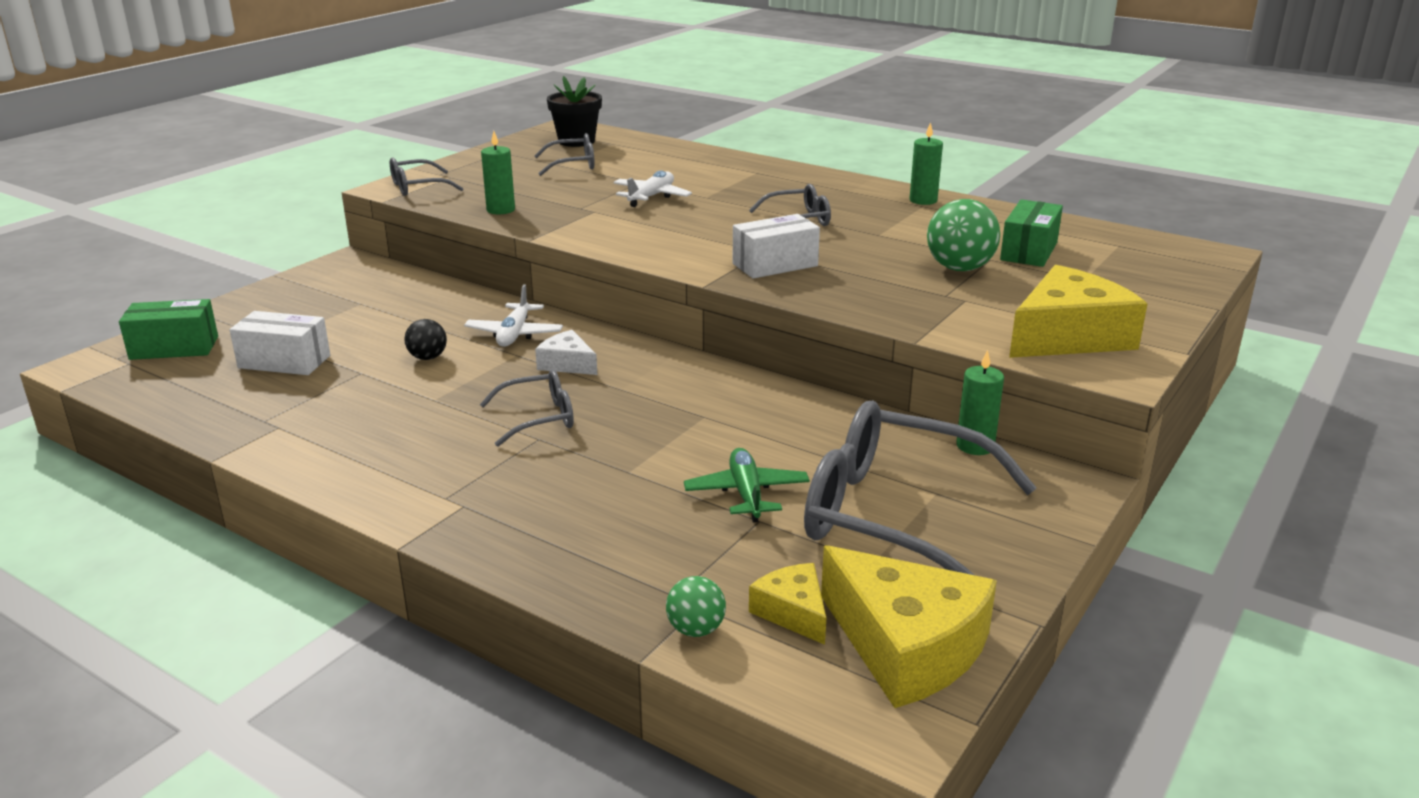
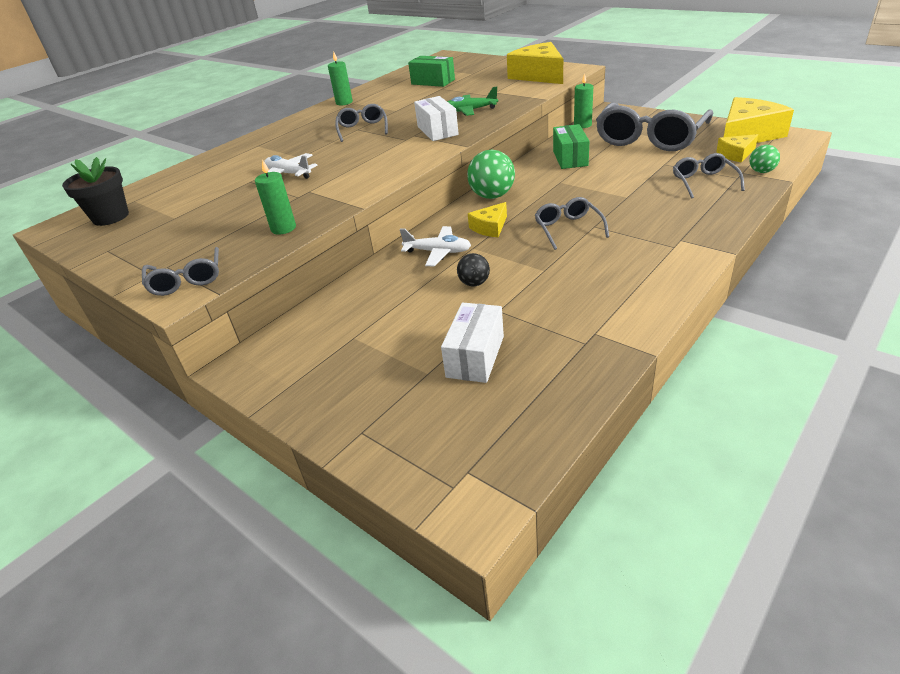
camera: 80 degrees left, 10 degrees up
green box [119,299,218,360] -> green box moved to [553,124,590,169]
grey glasses [534,133,595,176] -> grey glasses moved to [673,153,745,199]
white cheese [535,330,597,375] -> yellow cheese [468,202,507,237]
green plane [684,448,810,522] -> green plane moved to [447,87,498,116]
green ball [927,199,1000,271] -> green ball moved to [467,150,515,199]

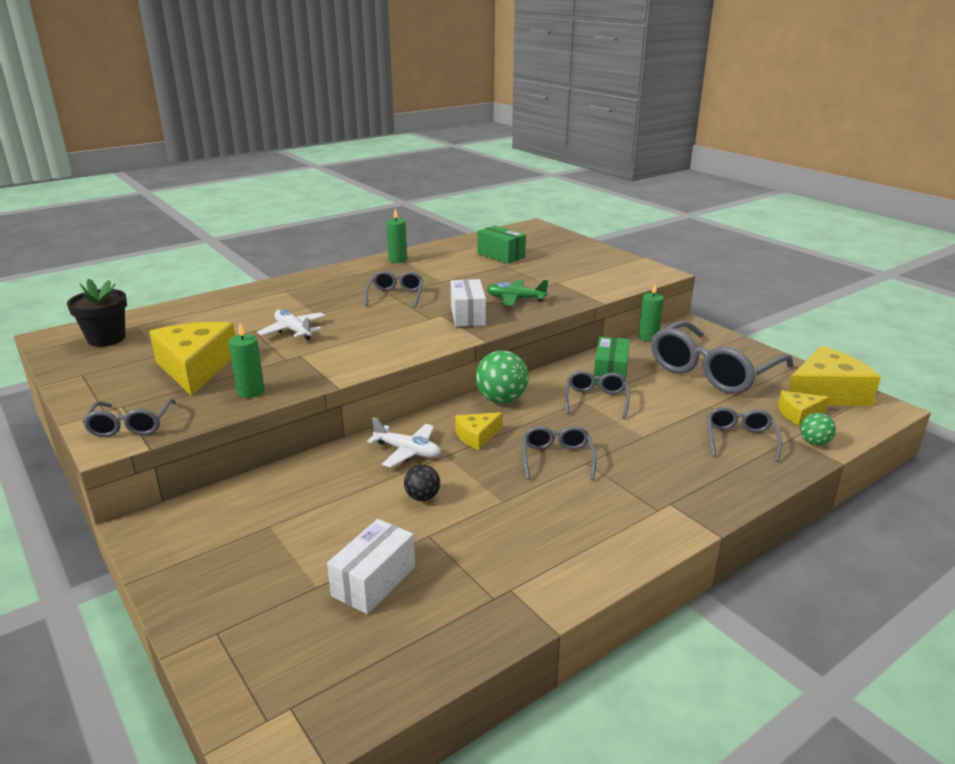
camera: 10 degrees right, 10 degrees down
yellow cheese [507,42,563,84] -> yellow cheese moved to [149,322,235,396]
none -> grey glasses [565,370,630,419]

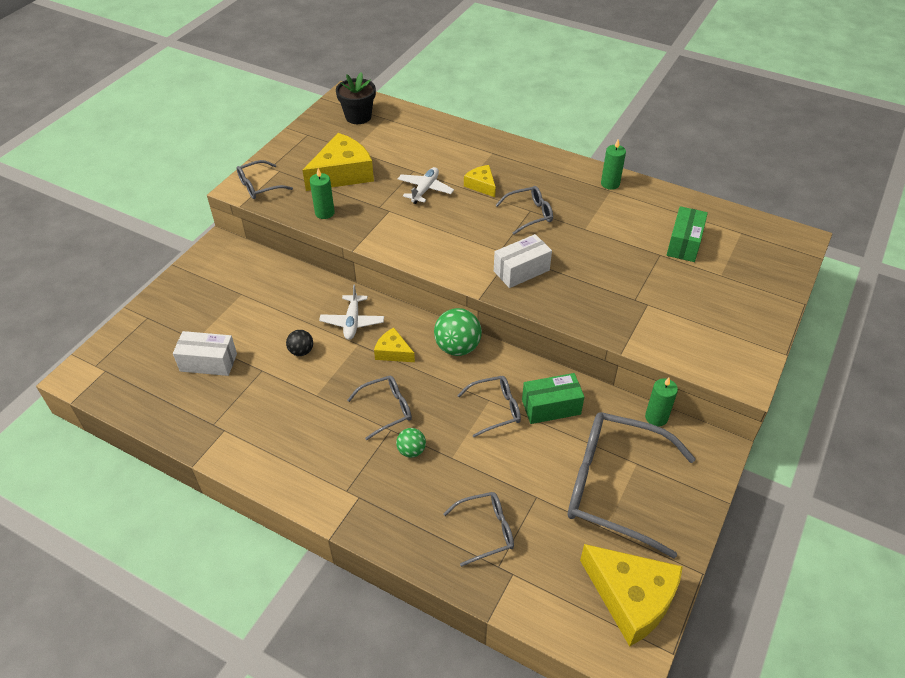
camera: 65 degrees right, 20 degrees up
green plane [486,280,548,306] -> none
yellow cheese [778,391,829,426] -> yellow cheese moved to [464,165,496,197]
green ball [800,413,836,446] -> green ball moved to [396,428,426,458]

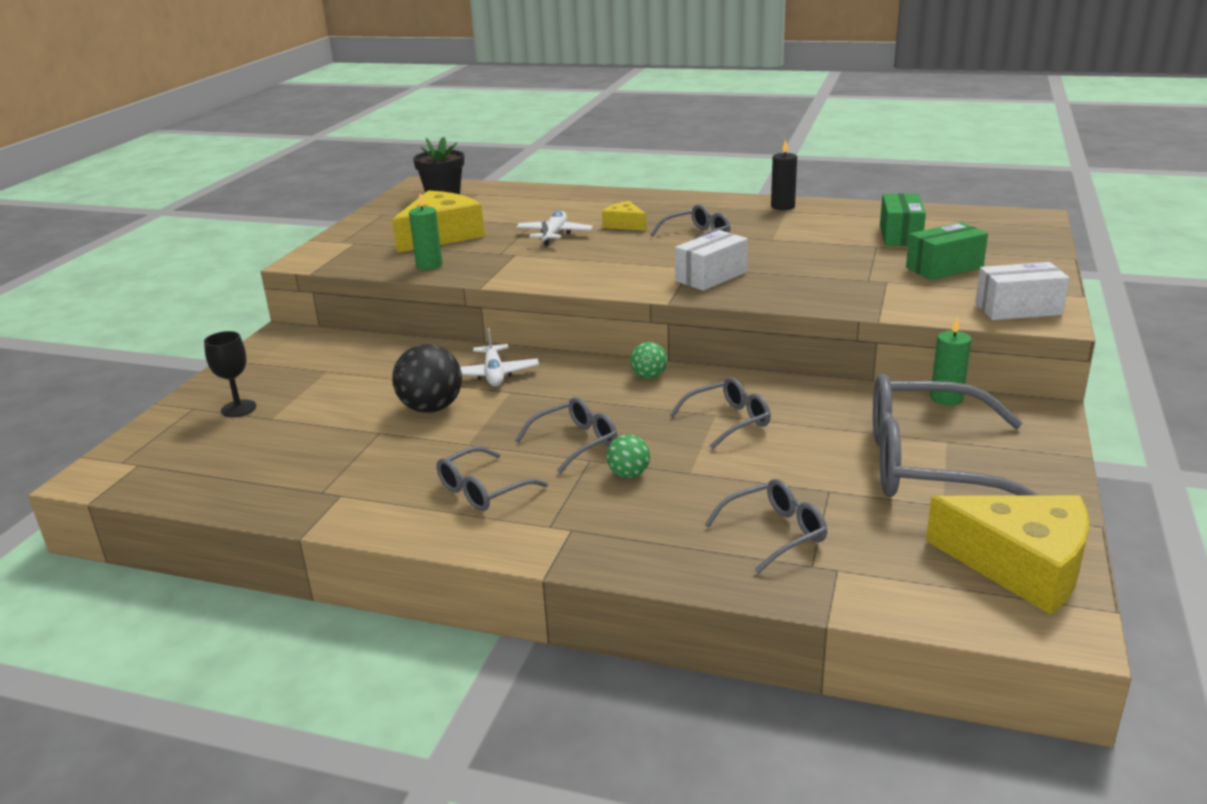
camera: 10 degrees left, 20 degrees down
white box [173,331,237,376] -> white box moved to [975,262,1069,320]
grey glasses [236,160,293,199] -> grey glasses moved to [437,446,548,511]
black ball [286,330,313,356] -> black ball [392,344,462,413], size x1.78
yellow cheese [374,328,415,362] -> none
green ball [434,308,482,356] -> green ball [630,342,667,379], size x0.56
green box [522,373,584,424] -> green box moved to [906,222,988,280]
green candle [601,140,626,190] -> black candle [771,140,797,210]
none -> black goblet [204,331,256,417]

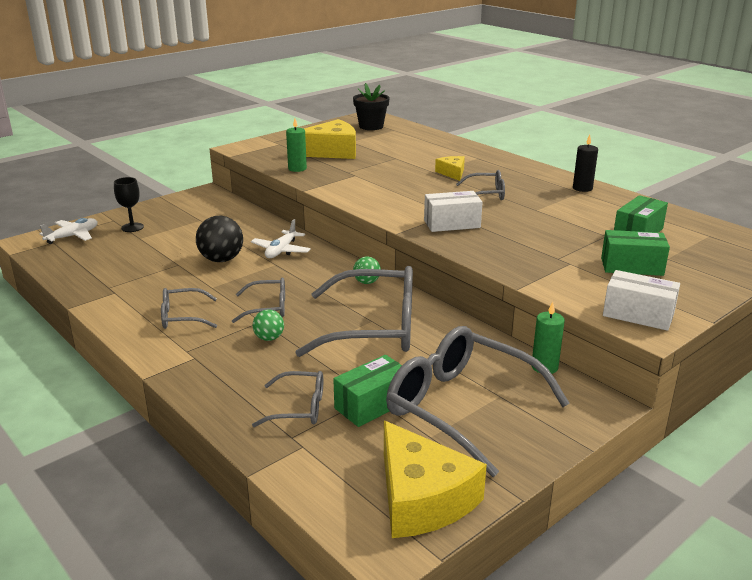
camera: 30 degrees right, 0 degrees up
white plane [516,210,593,246] -> white plane moved to [39,218,98,244]
grey glasses [670,377,771,449] -> grey glasses [295,266,413,357], size x2.03
none -> green box [333,355,402,427]

